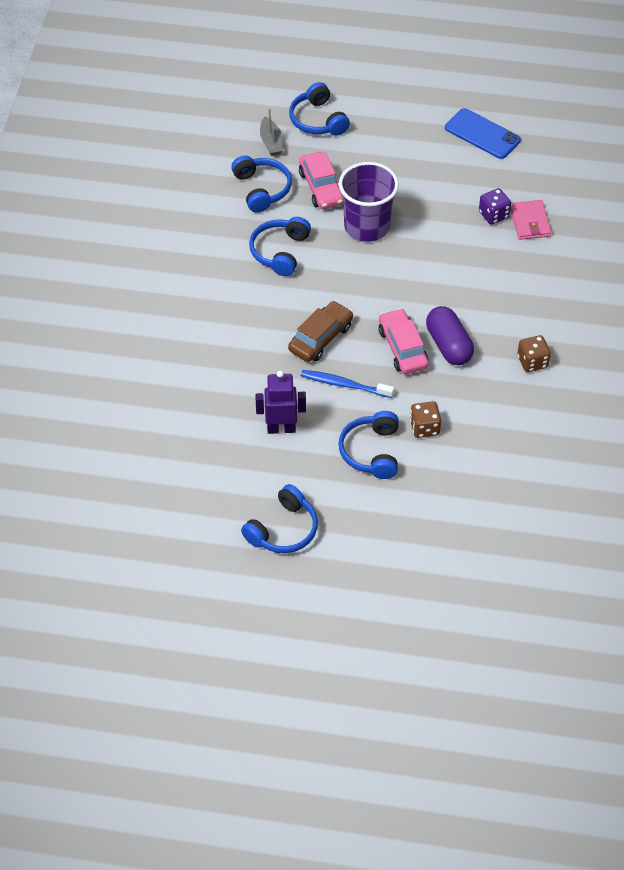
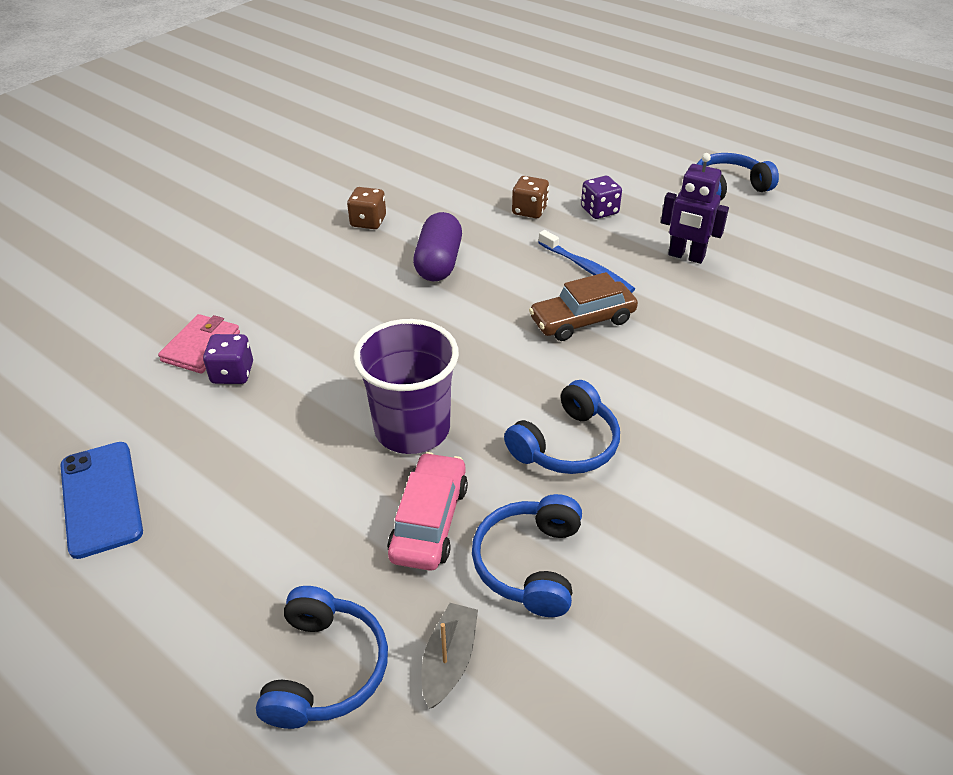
camera: 150 degrees left, 10 degrees down
blue headphones [338,411,399,479] -> purple dice [581,176,622,219]
pink car [379,308,429,374] -> none

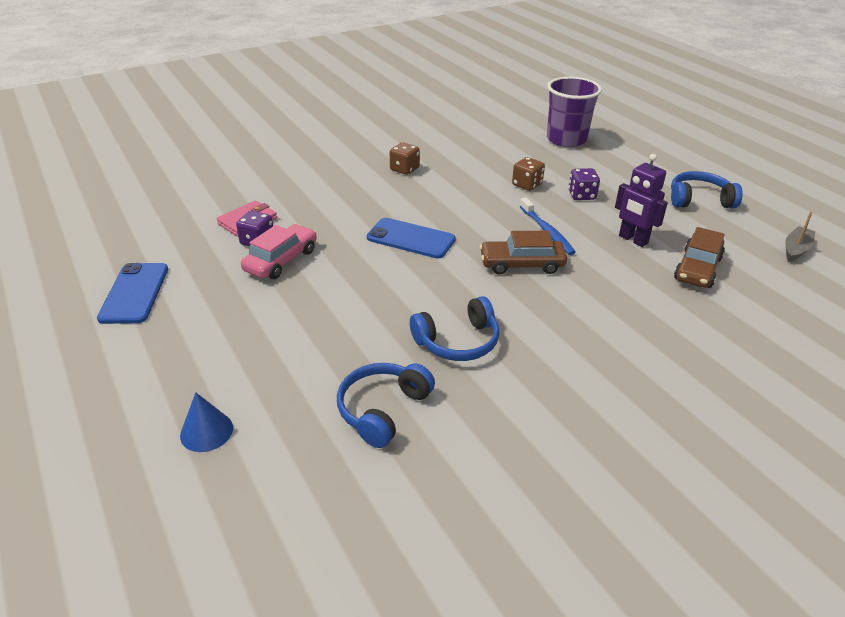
camera: 20 degrees right, 5 degrees down
blue headphones [256,586,388,729] -> blue cone [180,392,233,452]
purple cup [353,319,459,454] -> purple cup moved to [547,77,602,147]
pink car [387,452,468,571] -> pink car moved to [241,224,317,279]
purple capsule [413,212,462,281] -> none
grey boat [422,603,478,709] -> grey boat moved to [785,211,815,262]
none -> blue phone [367,218,456,258]
none -> brown car [674,227,725,288]

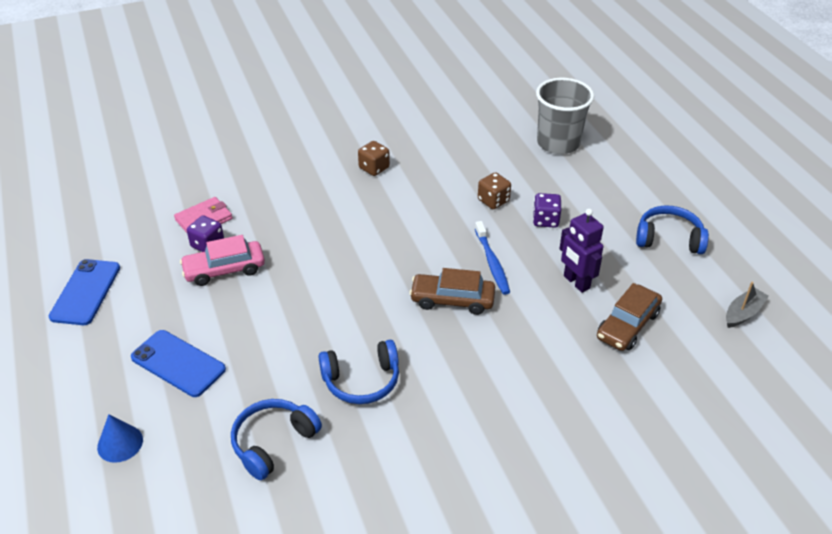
camera: 10 degrees right, 5 degrees up
pink car [241,224,317,279] -> pink car turned 150 degrees counterclockwise [180,235,265,286]
blue phone [367,218,456,258] -> blue phone moved to [131,330,226,397]
purple cup [547,77,602,147] -> grey cup [536,78,594,154]

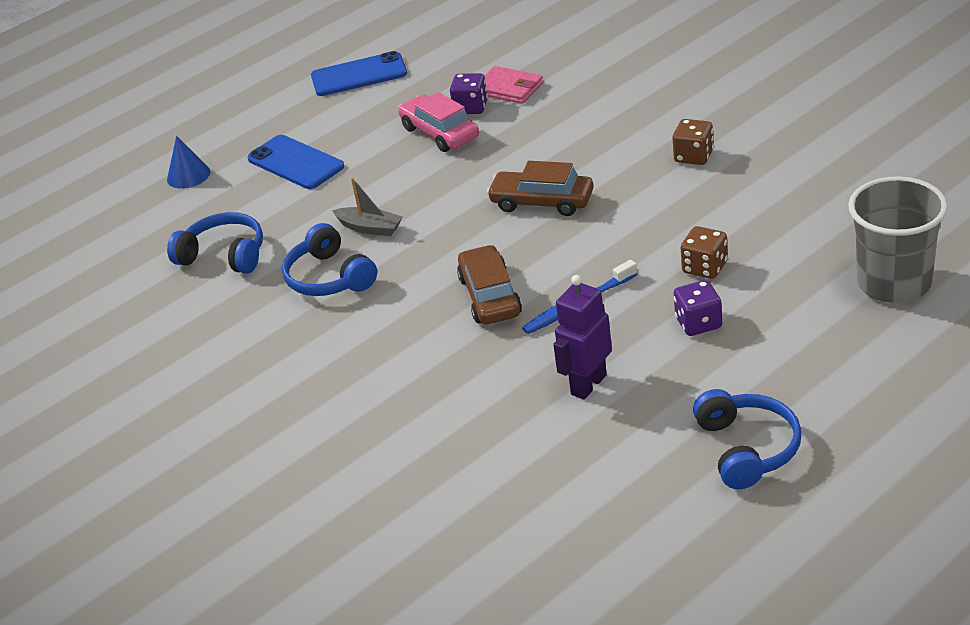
camera: 75 degrees right, 5 degrees down
blue phone [131,330,226,397] -> blue phone turned 60 degrees counterclockwise [247,135,345,189]
brown car [597,283,662,351] -> brown car moved to [487,161,593,216]
grey boat [726,282,769,328] -> grey boat moved to [332,178,402,236]

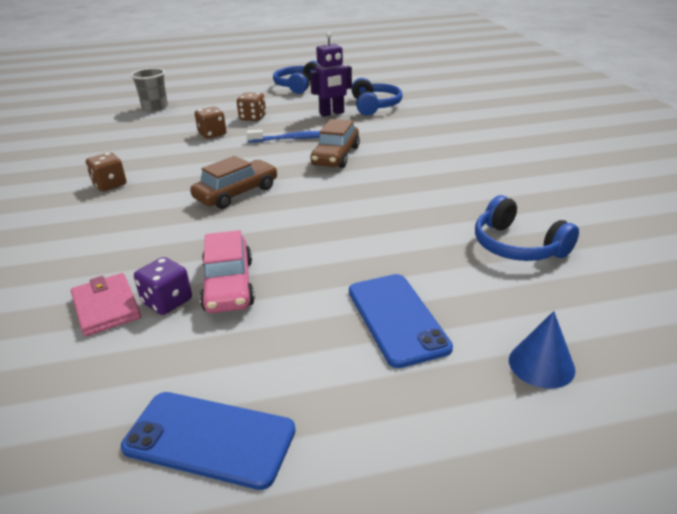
camera: 155 degrees left, 5 degrees down
blue headphones [282,223,377,296] -> blue headphones moved to [351,78,402,116]
grey boat [332,178,402,236] -> none
brown car [487,161,593,216] -> brown car turned 90 degrees counterclockwise [190,156,277,209]
purple dice [674,280,722,336] -> brown dice [237,92,266,121]
grey cup [848,176,948,303] -> grey cup [131,68,168,111], size x0.64

